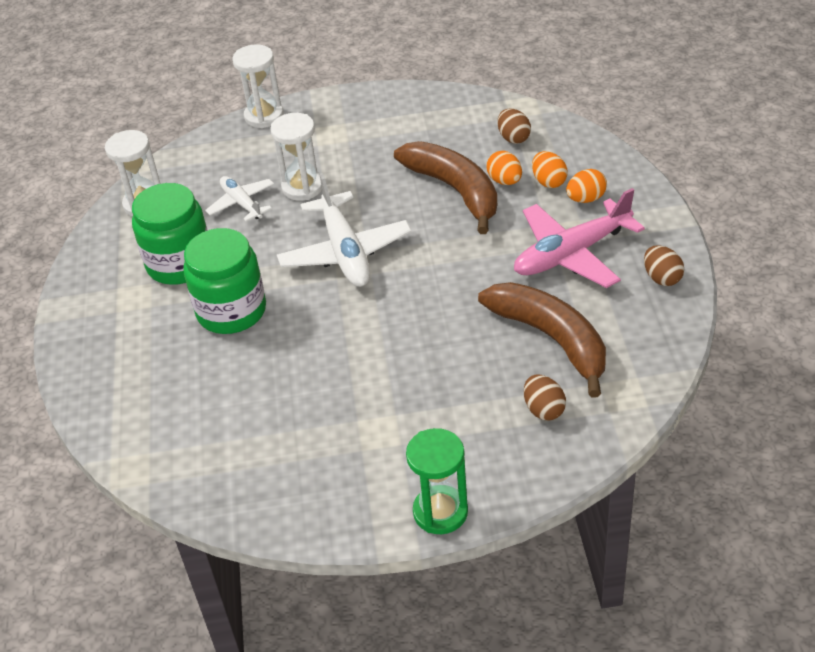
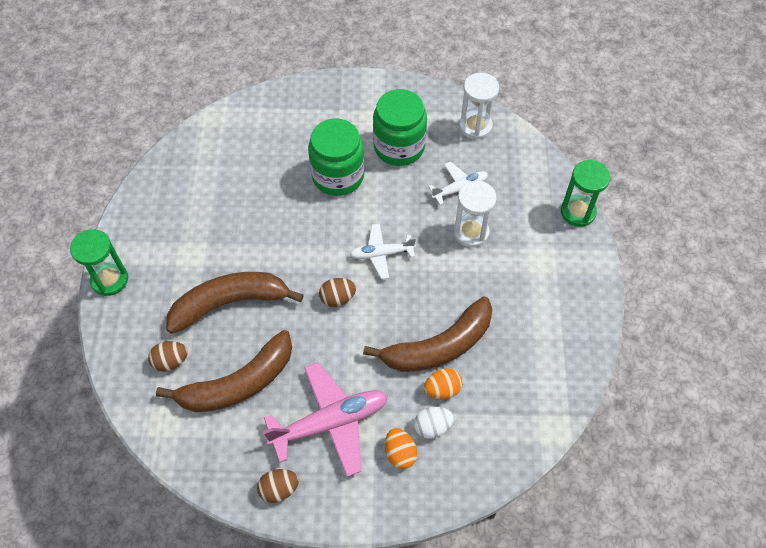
camera: 95 degrees right, 15 degrees up
white hourglass [232,44,284,128] -> green hourglass [561,160,611,227]
white plane [277,173,412,287] -> white plane [349,224,416,279], size x0.58
brown egg [498,108,531,144] -> brown egg moved to [319,278,356,307]
pink plane [514,188,645,288] -> pink plane turned 90 degrees clockwise [263,362,388,477]
orange egg [532,151,568,188] -> white egg [414,407,454,439]
none -> brown banana [166,272,304,334]

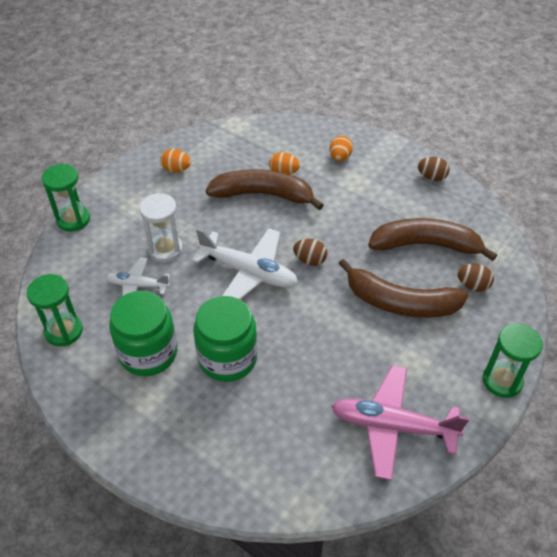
camera: 145 degrees left, 10 degrees down
pink plane [263,362,388,477] -> pink plane moved to [331,365,469,480]
white plane [349,224,416,279] -> white plane [192,228,298,299], size x1.72
white egg [414,407,454,439] -> none
white hourglass [459,73,499,140] -> green hourglass [27,274,83,347]
none -> orange egg [160,149,191,172]

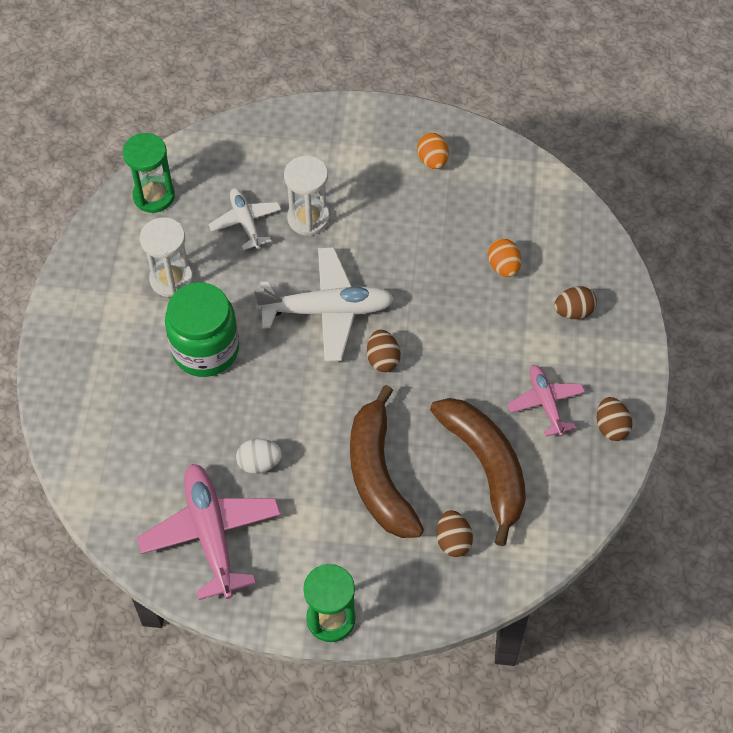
camera: 60 degrees right, 10 degrees up
green hourglass [42,164,90,232] -> none
green jar [109,291,177,376] -> white hourglass [140,217,193,297]
white plane [192,228,298,299] -> white plane turned 90 degrees counterclockwise [254,247,395,362]
brown banana [206,169,324,210] -> none
orange egg [330,136,353,162] -> brown egg [554,286,597,319]
none -> white egg [236,439,282,474]
none -> pink plane [507,365,585,437]

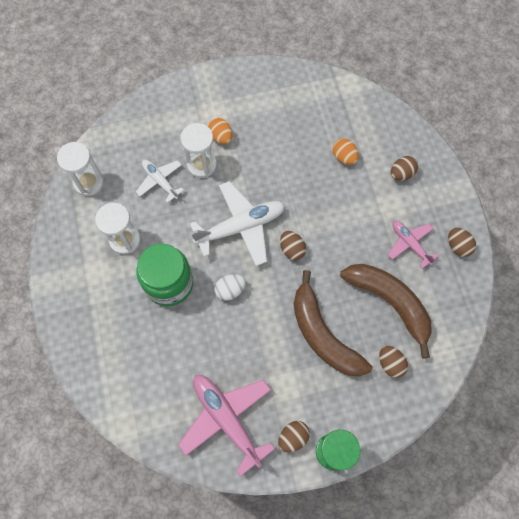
camera: 20 degrees left, 10 degrees up
green hourglass [123,133,175,213] -> white hourglass [57,142,104,196]
white egg [236,439,282,474] -> white egg moved to [215,274,246,300]
orange egg [417,133,449,169] -> orange egg moved to [208,118,233,144]
none -> brown egg [278,421,310,452]

